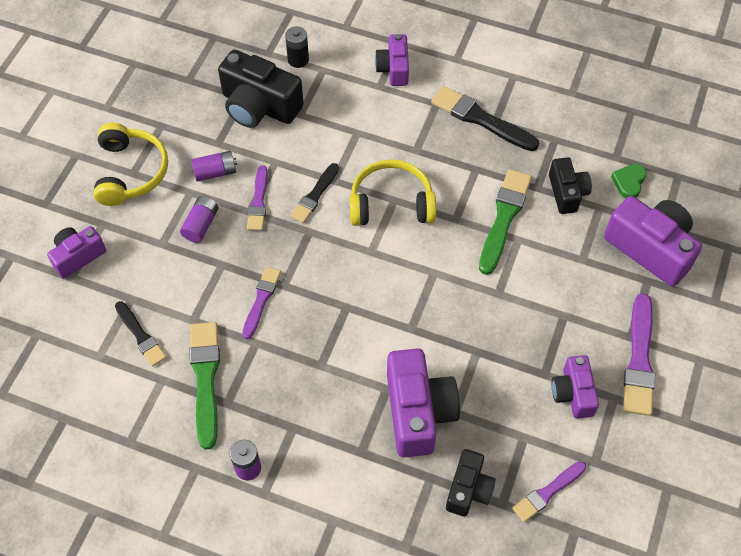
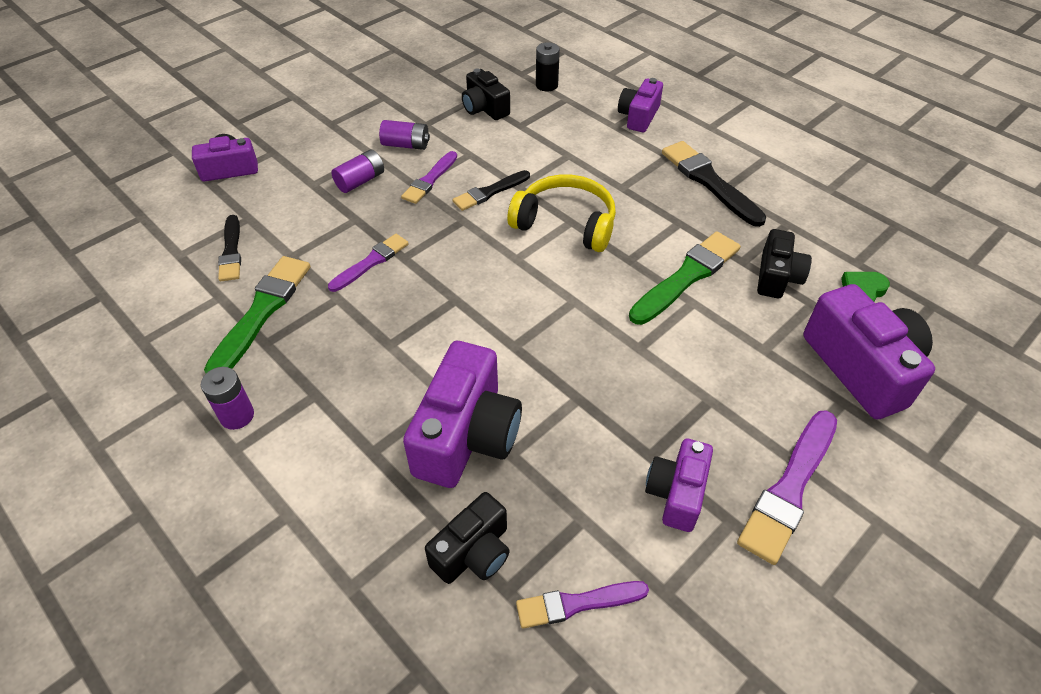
camera: 25 degrees right, 10 degrees down
yellow headphones [94,123,168,206] -> none
black camera [218,50,304,128] -> black camera [462,69,510,120], size x0.59

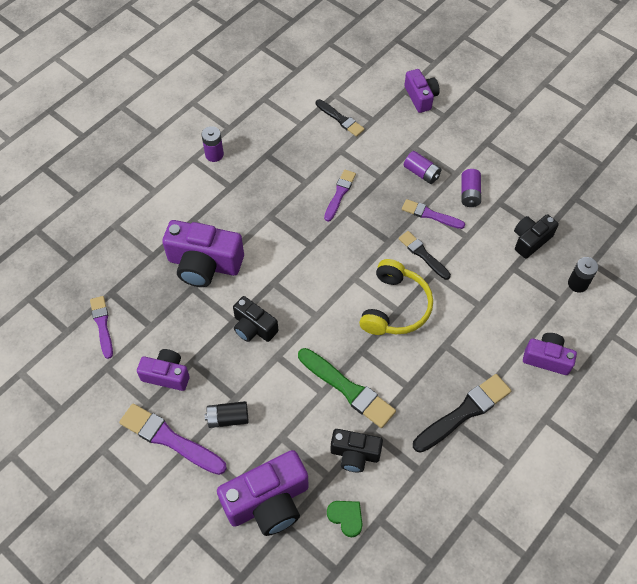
camera: 85 degrees right, 10 degrees up
green brush [204,256,310,373] -> none
black brush [218,215,241,281] -> black brush turned 120 degrees counterclockwise [316,99,365,137]
purple brush [328,234,409,292] -> purple brush turned 105 degrees counterclockwise [324,169,356,222]
black camera [425,492,510,584] -> black camera moved to [233,296,278,342]
none -> black battery [205,401,249,428]

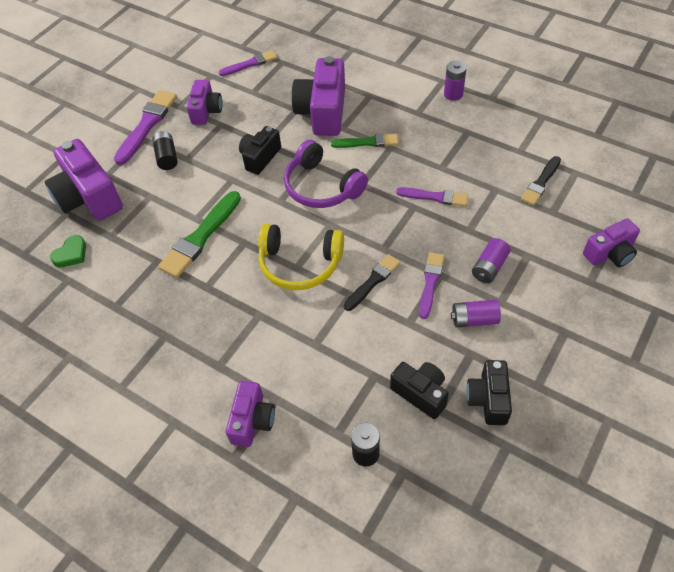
camera: 85 degrees right, 5 degrees down
black camera [331,429,383,472] -> black camera moved to [466,360,512,425]
black brush [413,374,511,453] -> none
none -> purple headphones [284,140,368,208]
none -> green brush [331,133,398,148]

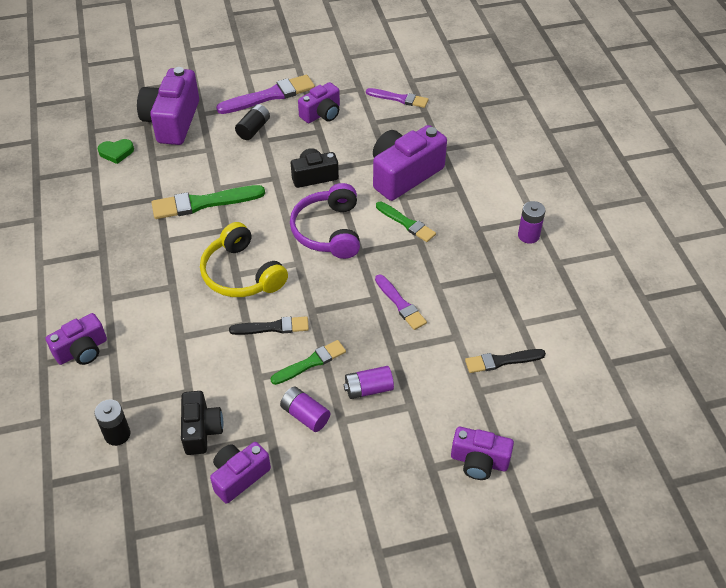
camera: 40 degrees right, 5 degrees down
purple brush [419,252,444,319] -> green brush [270,340,346,385]
black camera [466,360,512,425] -> purple camera [210,442,271,504]

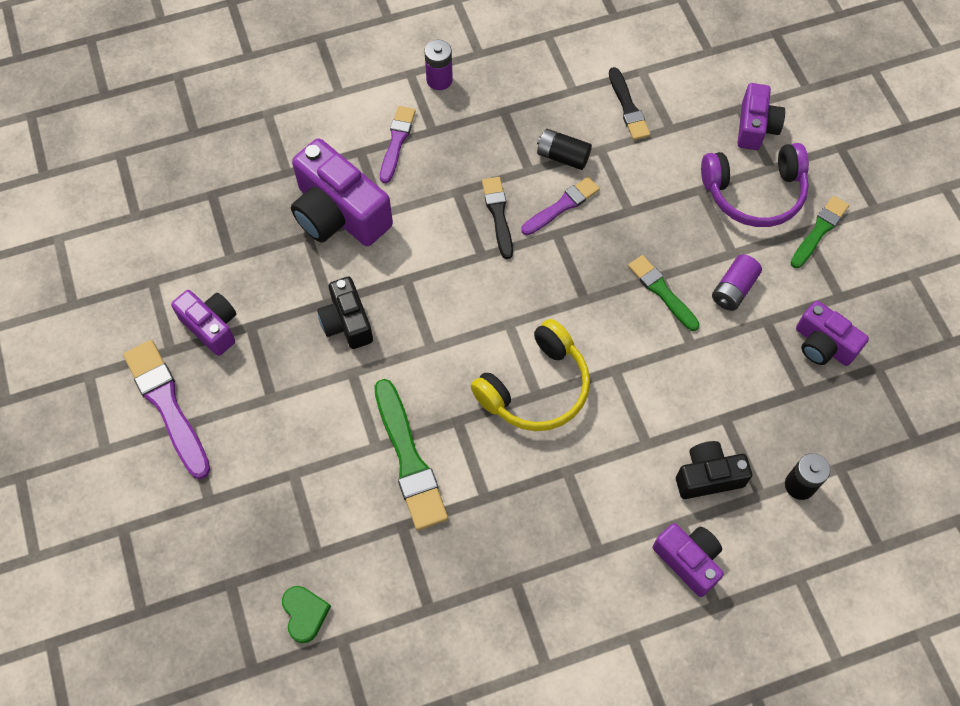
camera: 95 degrees left, 15 degrees up
purple camera [137,67,199,145] -> none
black camera [181,391,223,455] -> black camera moved to [676,441,752,499]
black brush [229,316,309,335] -> black brush moved to [482,177,513,259]
black battery [235,104,270,140] -> black battery moved to [537,129,592,170]
purple headphones [290,183,360,259] -> purple headphones moved to [701,143,809,227]
purple battery [344,366,394,399] -> none
purple brush [366,88,428,108] -> purple brush moved to [380,106,416,183]
green brush [376,201,436,242] -> green brush moved to [791,196,849,268]

